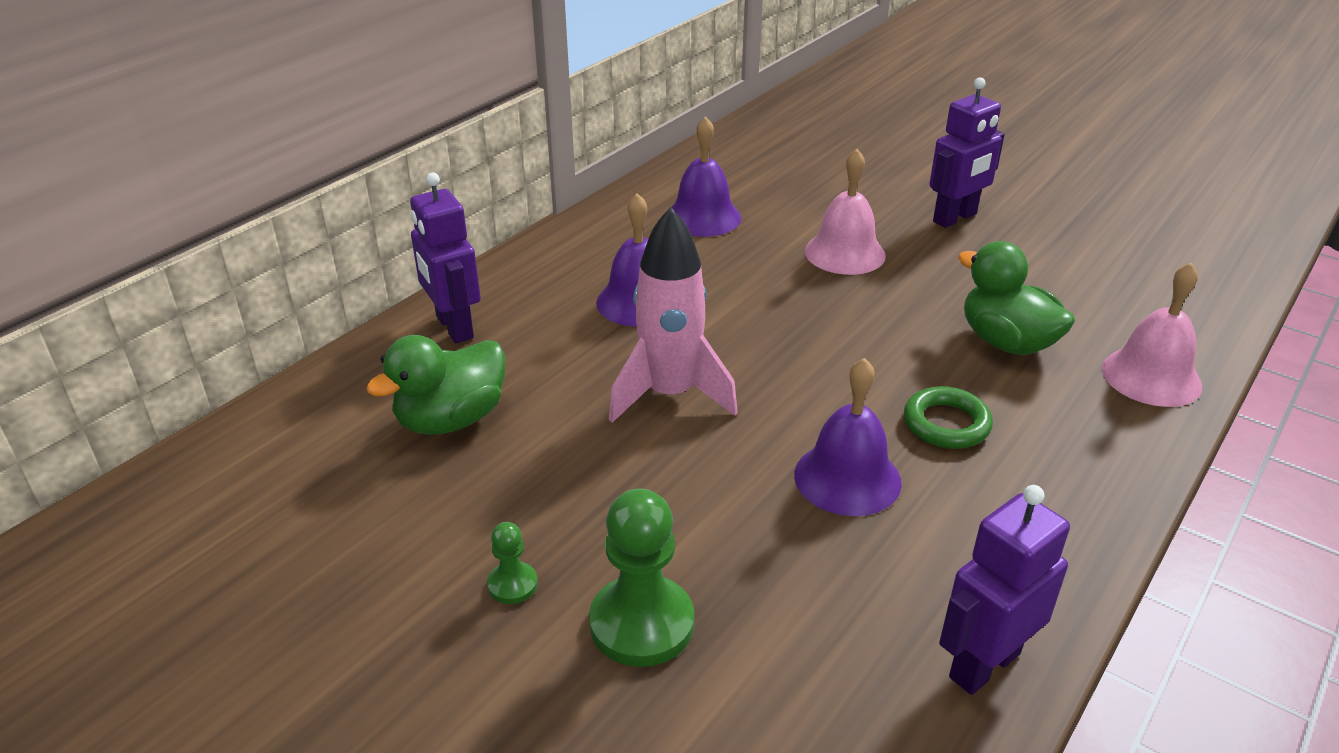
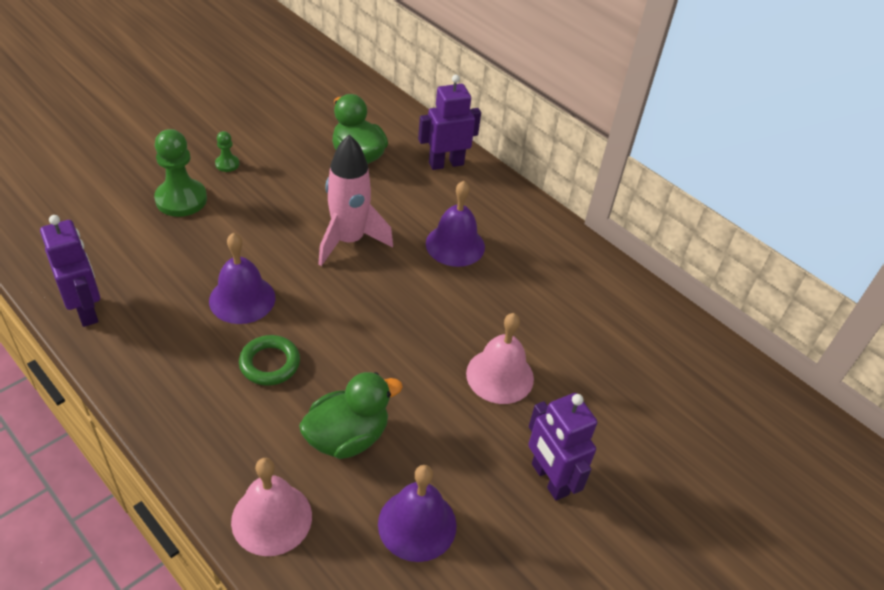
camera: 95 degrees right, 10 degrees up
purple bell [671,116,741,237] -> purple bell moved to [378,465,457,562]

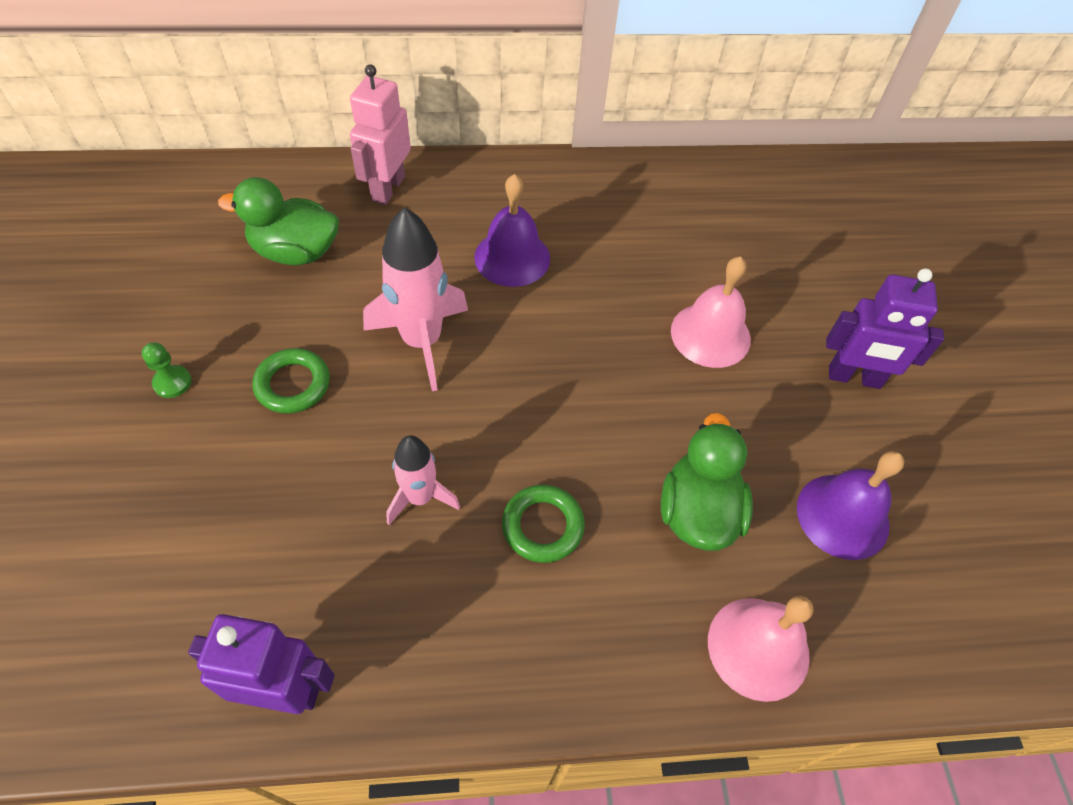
camera: 50 degrees left, 10 degrees up
green pawn [154,129,207,217] -> none
purple bell [209,233,275,324] -> pink rocket [386,435,460,525]
purple robot [418,74,481,170] -> pink robot [350,64,411,205]
none -> green ring [253,348,330,413]

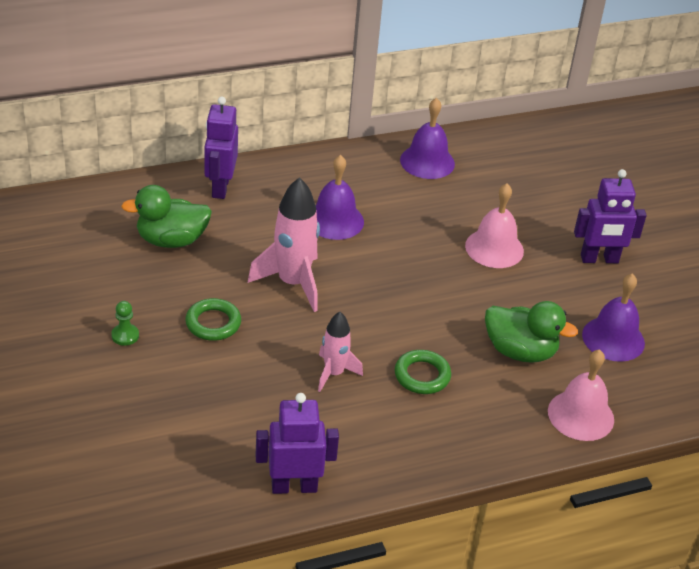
camera: 15 degrees left, 15 degrees down
pink robot [350,64,411,205] -> purple robot [204,97,238,199]
green duck [661,413,753,551] -> green duck turned 120 degrees clockwise [485,301,578,363]
none -> purple bell [400,98,455,179]

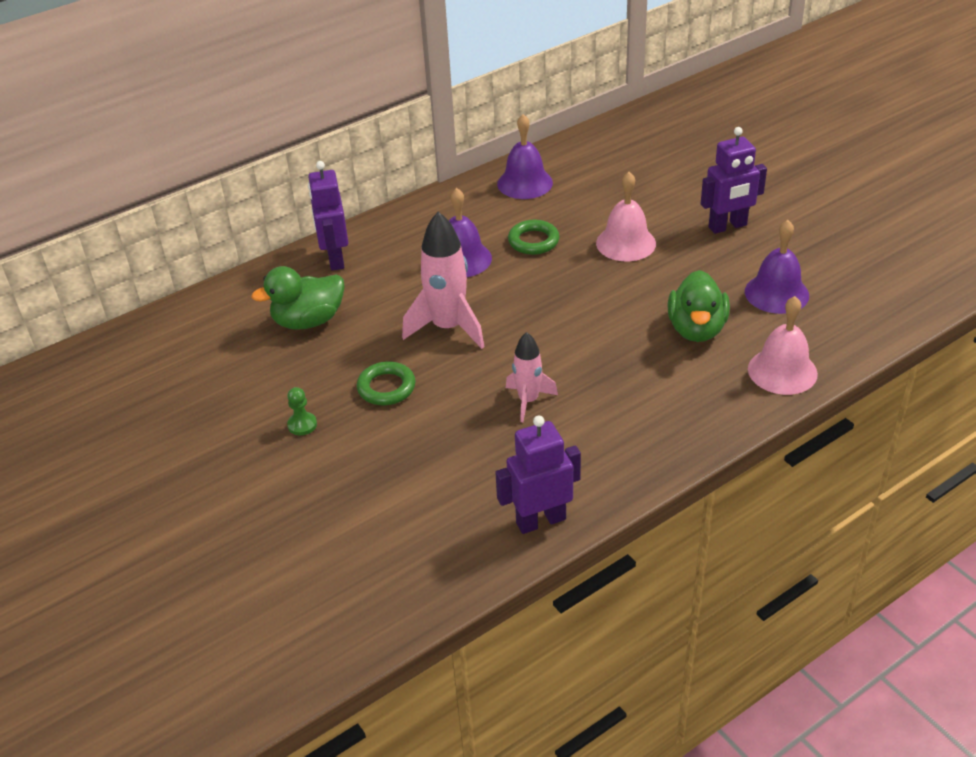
camera: 10 degrees left, 0 degrees up
green ring [395,350,451,394] -> green ring moved to [508,220,559,255]
green duck [485,301,578,363] -> green duck turned 90 degrees clockwise [667,270,730,342]

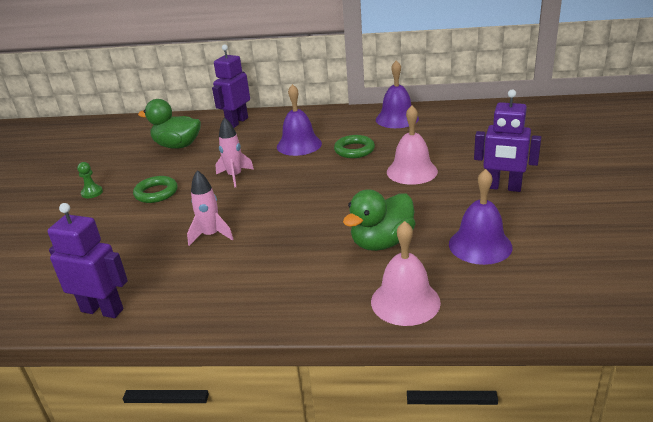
camera: 40 degrees right, 10 degrees down
pink rocket [402,212,484,349] -> pink rocket [216,117,254,188], size x0.60

